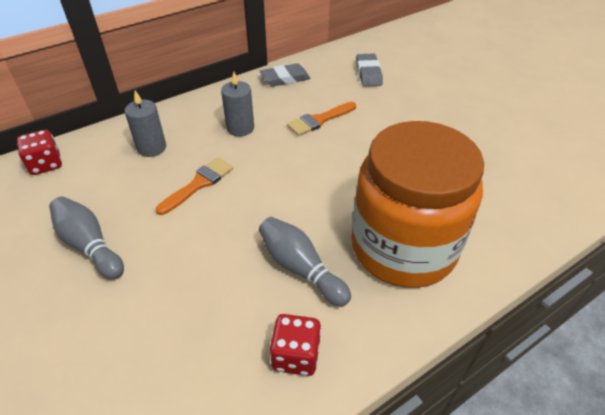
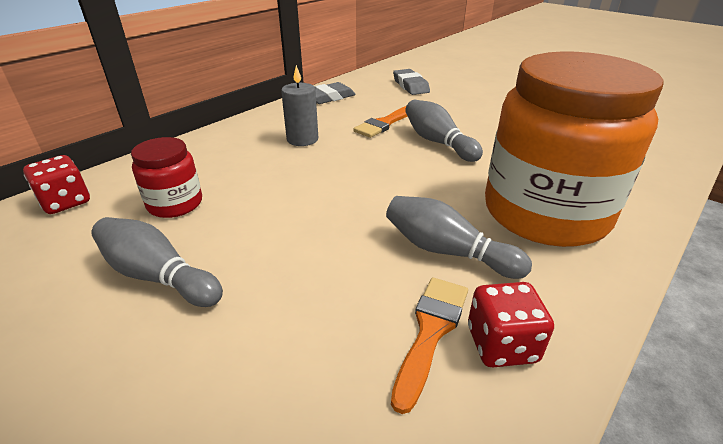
camera: 15 degrees left, 10 degrees down
grey candle [125,91,166,157] -> none
orange brush [156,158,233,215] -> orange brush moved to [391,277,468,414]
none -> red jar [131,137,202,218]
none -> grey bowling pin [405,100,483,162]

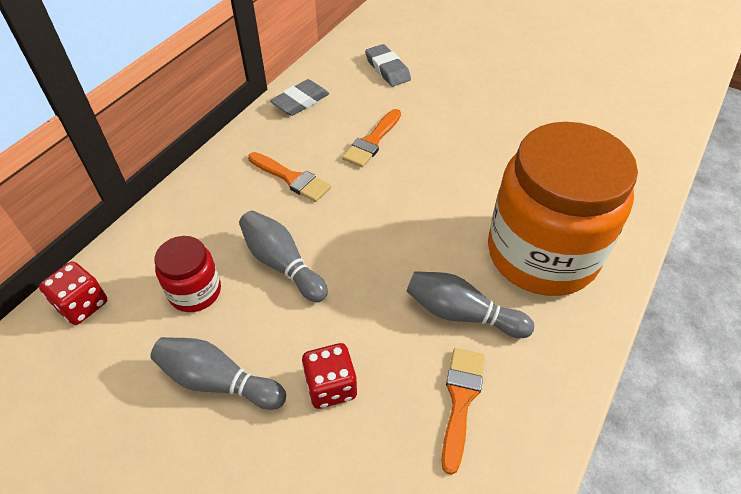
camera: 10 degrees left, 15 degrees up
grey candle [281,65,318,146] -> orange brush [248,152,331,202]
grey bowling pin [405,100,483,162] -> grey bowling pin moved to [239,210,328,302]
red dice [468,282,554,367] -> red dice moved to [302,343,357,409]

